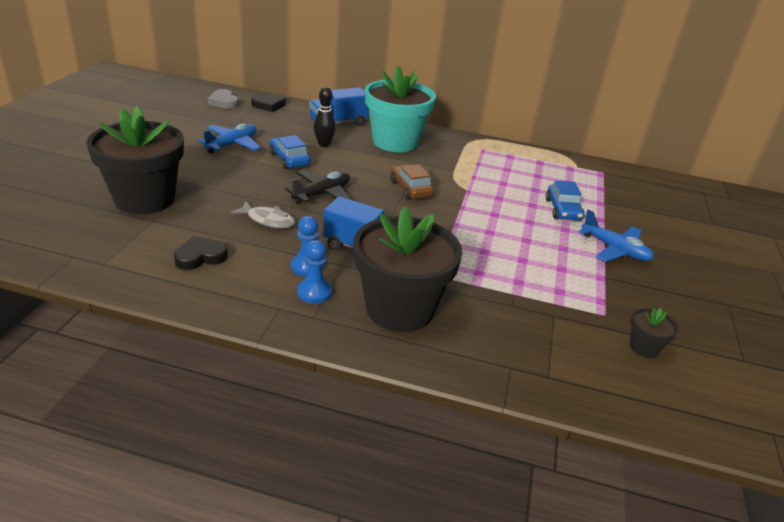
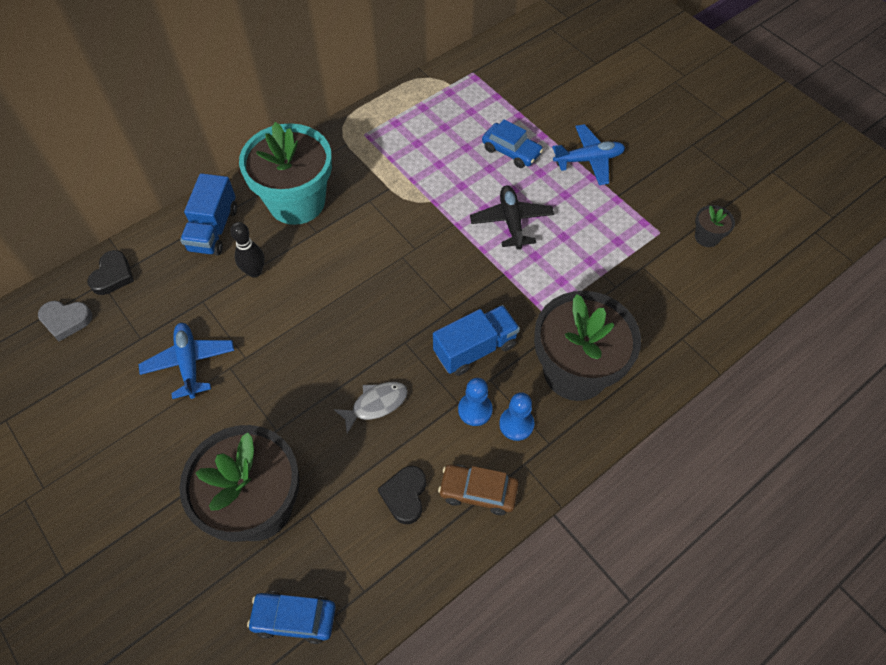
camera: 50 degrees left, 25 degrees up
blue car [269,135,311,169] -> blue car moved to [247,591,336,644]
black plane [285,169,352,204] -> black plane moved to [470,185,554,249]
brown car [390,164,434,200] -> brown car moved to [438,465,519,515]

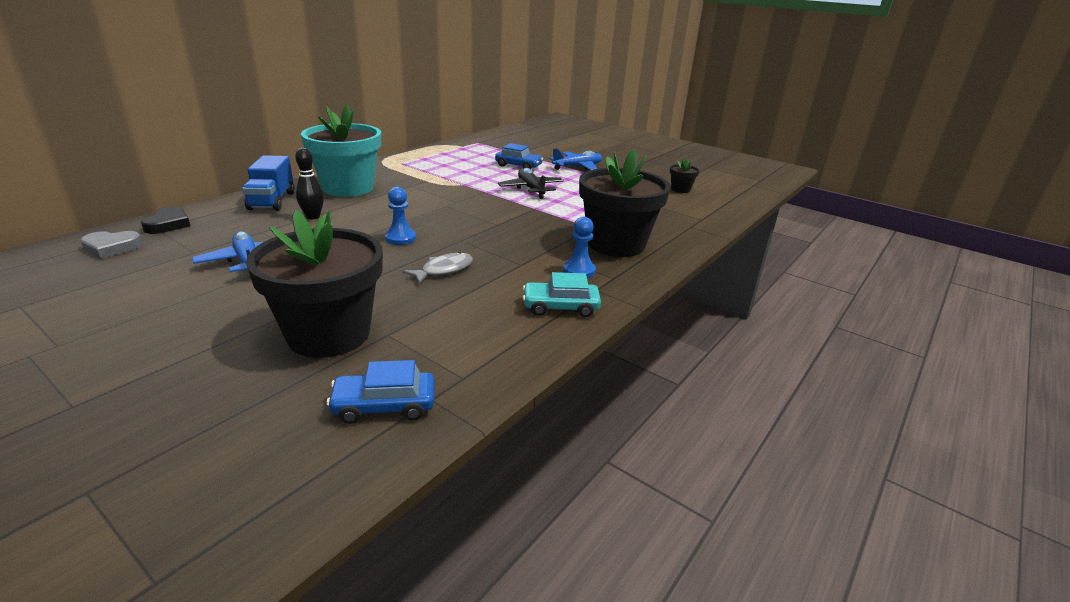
camera: 15 degrees left, 30 degrees down
black heart [378,466,426,524] -> none
blue truck [433,305,520,376] -> none
brown car [438,465,519,515] -> turquoise car [523,272,601,317]
blue pawn [458,378,493,426] -> blue pawn moved to [385,187,416,245]

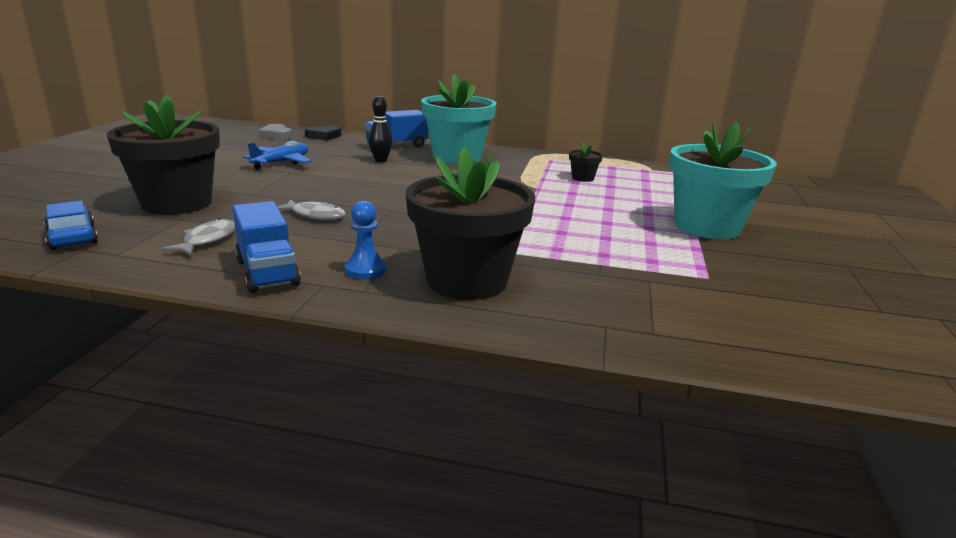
camera: 65 degrees right, 5 degrees down
blue pawn [385,187,416,245] -> none
blue car [495,143,543,170] -> none
black plane [498,168,564,199] -> none
turquoise car [523,272,601,317] -> blue truck [233,201,301,293]
blue plane [549,148,602,170] -> turquoise flower pot [669,122,777,239]
black flower pot [670,158,699,193] -> black flower pot moved to [569,142,603,182]
none -> grey fish [161,218,235,256]

